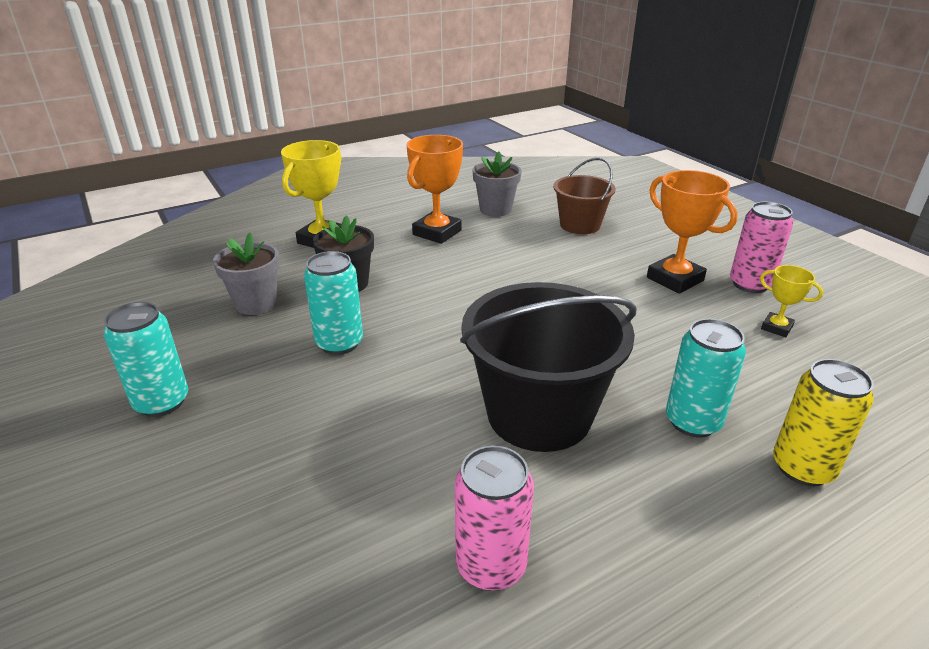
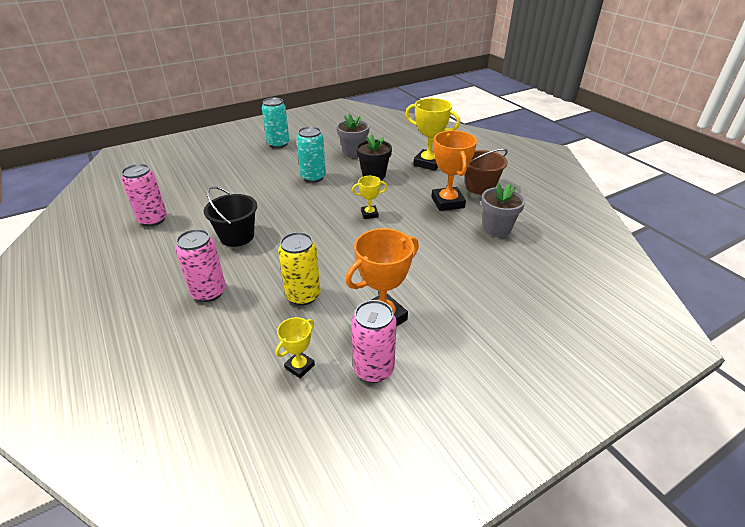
camera: 90 degrees right, 5 degrees up
orange trophy [407,135,463,244] -> orange trophy turned 45 degrees clockwise [431,130,477,211]
black bucket [460,282,636,452] -> black bucket [204,186,257,247], size x0.59
brown bucket [553,158,616,234] -> brown bucket moved to [465,149,508,195]
turquoise can [666,319,746,438] -> pink can [176,229,226,302]
yellow can [773,359,874,486] -> yellow can moved to [278,232,321,305]
none -> yellow trophy [352,176,387,219]

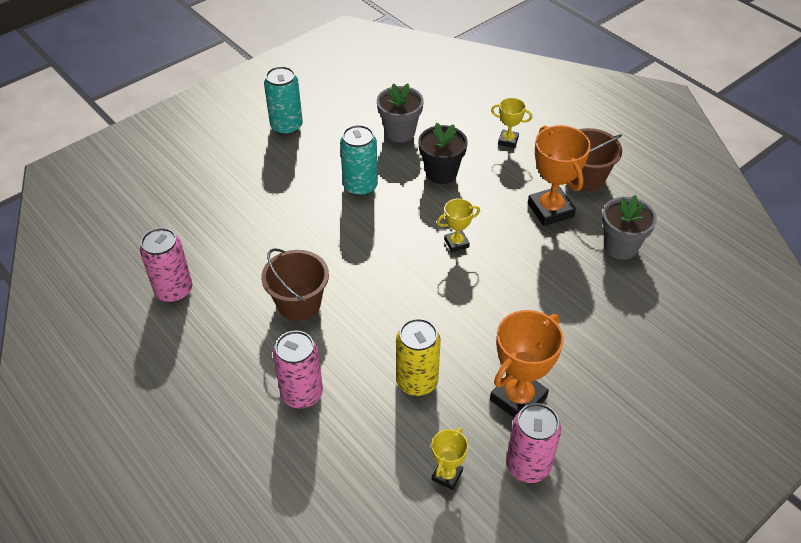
camera: 10 degrees left, 10 degrees up
black bucket [204,186,257,247] -> brown bucket [261,248,329,321]
yellow trophy [405,98,460,171] -> yellow trophy [491,98,532,148], size x0.54

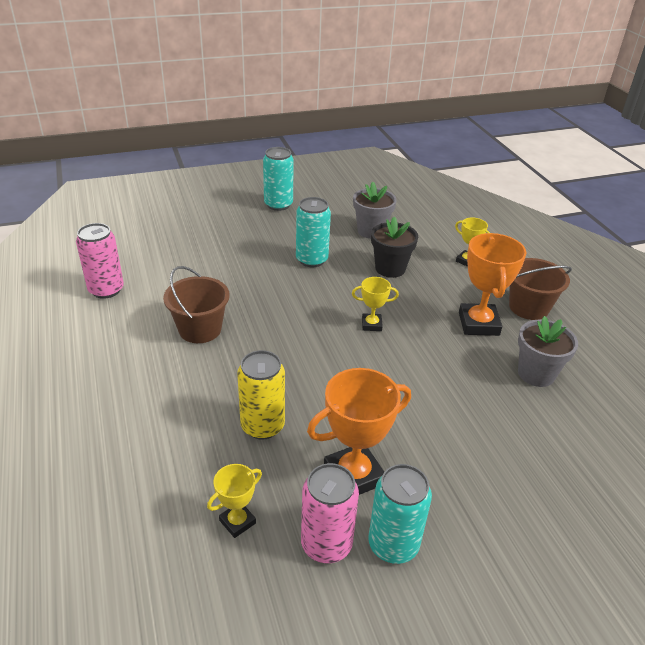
camera: 20 degrees right, 10 degrees down
pink can [273,331,323,408] -> none
none -> turquoise can [368,464,432,564]

